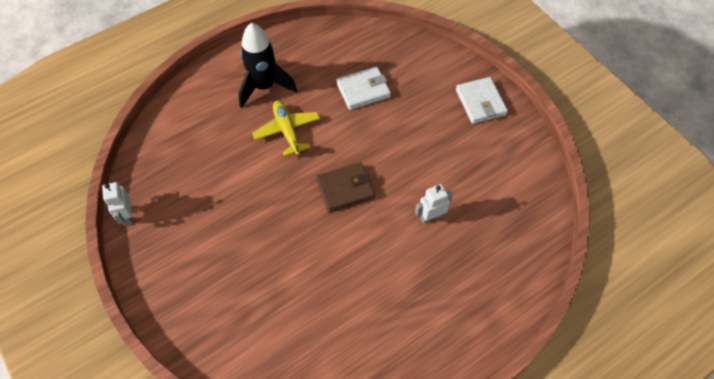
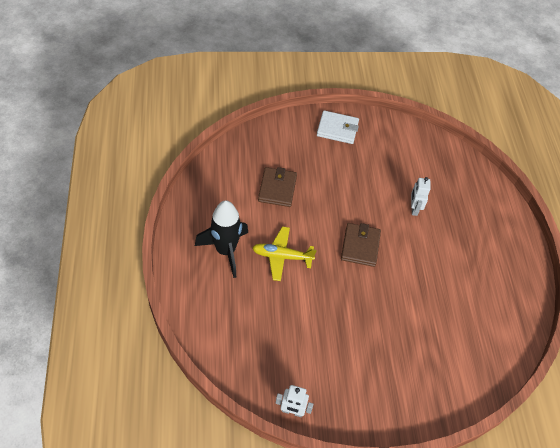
camera: 65 degrees left, 5 degrees down
white wallet [336,66,391,110] -> brown wallet [258,167,297,207]

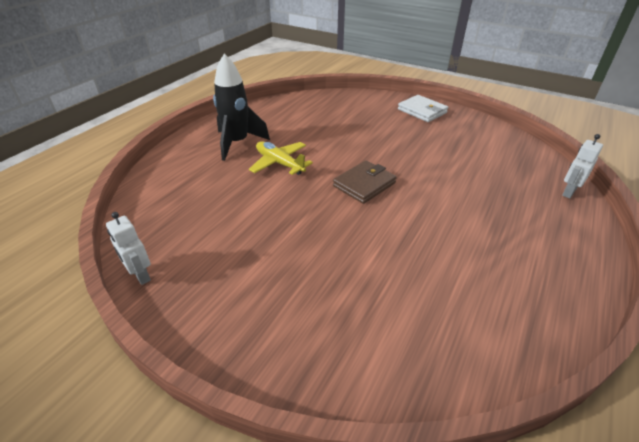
camera: 40 degrees right, 15 degrees down
brown wallet [258,167,297,207] -> none
white robot [411,177,430,216] -> white robot moved to [562,134,603,198]

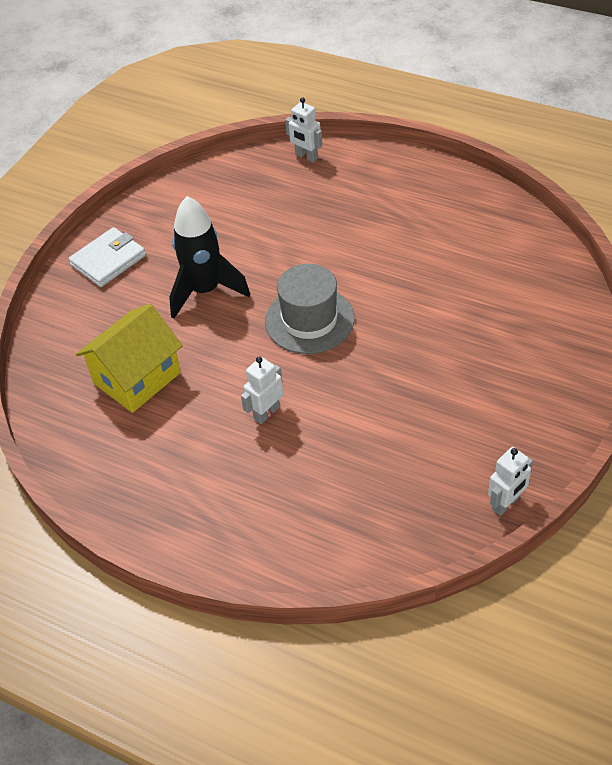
camera: 90 degrees left, 10 degrees up
black rocket [213,54,270,161] -> black rocket moved to [169,196,250,319]
yellow plane [249,141,313,175] -> white robot [241,356,283,424]
brown wallet [333,161,397,204] -> grey hat [265,264,355,354]
none -> yellow house [76,304,183,413]

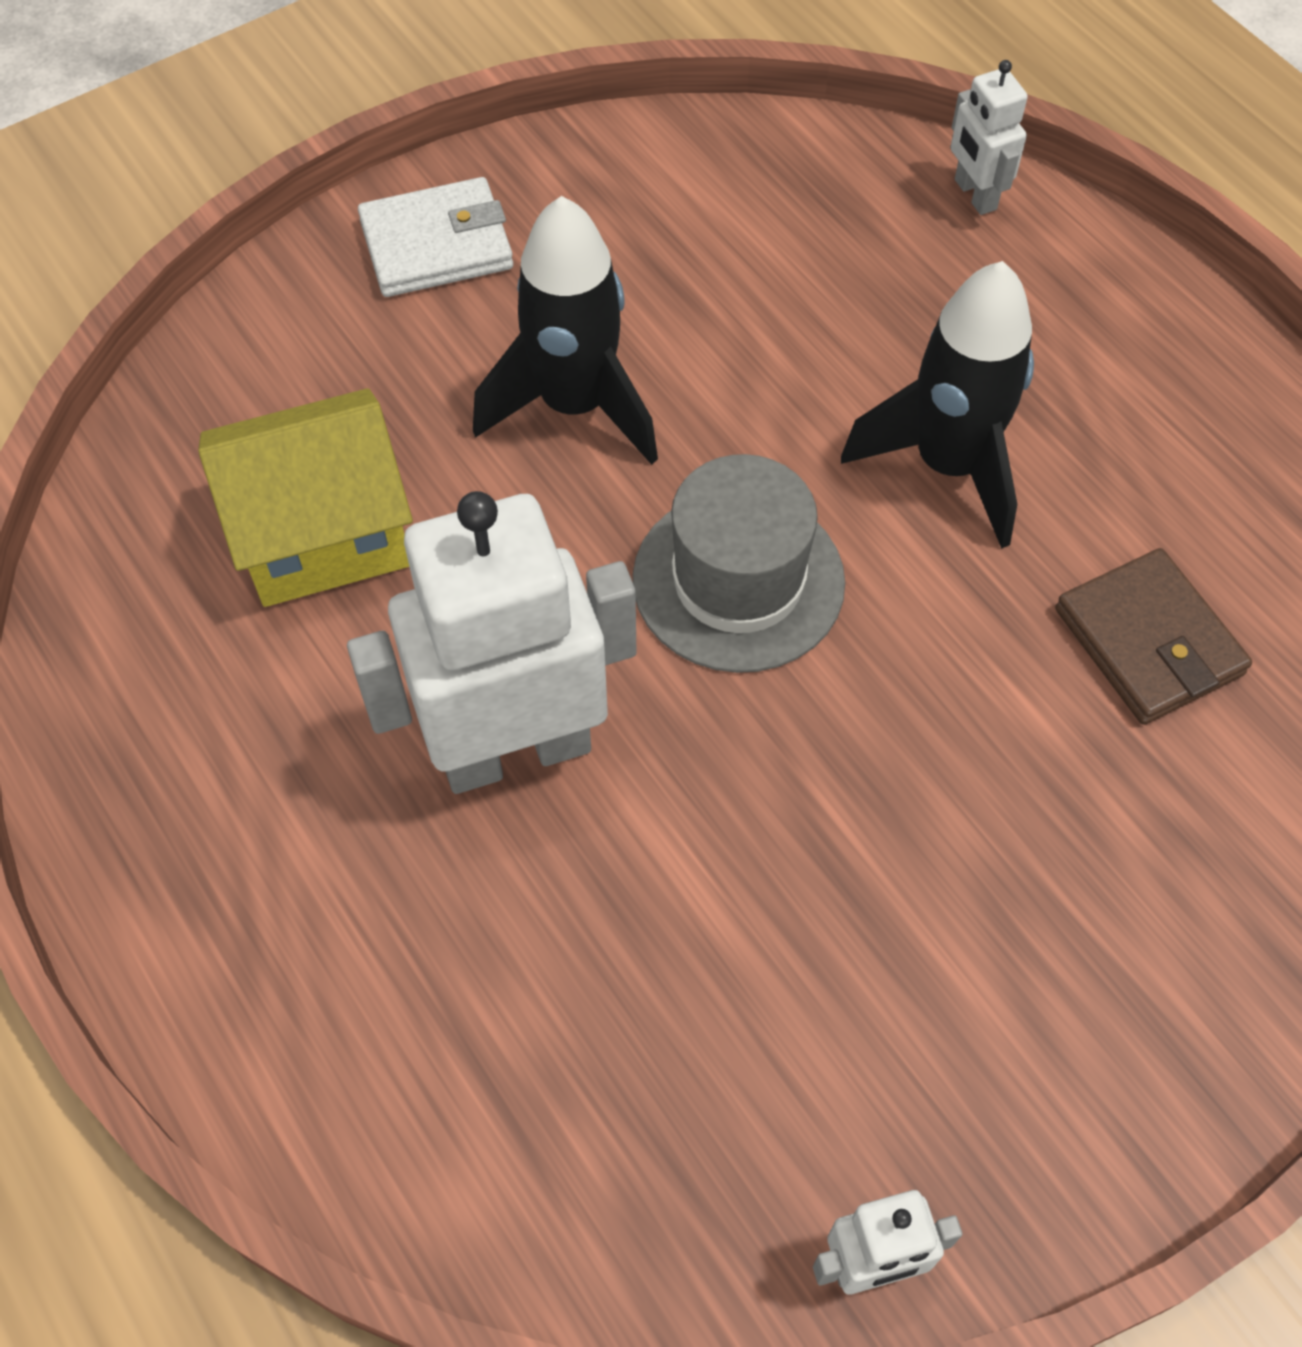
camera: 25 degrees right, 10 degrees up
white robot [241,356,283,424] -> white robot [347,491,636,794], size x2.17
none -> black rocket [841,261,1034,549]
none -> brown wallet [1055,548,1252,725]

